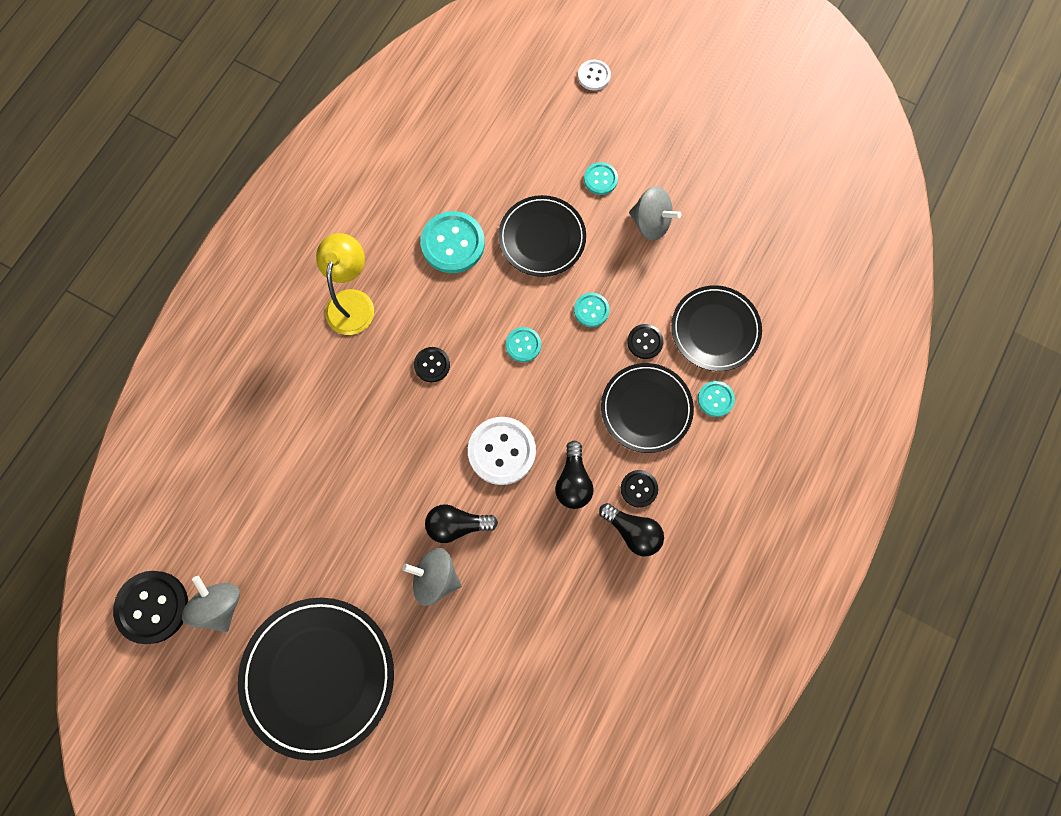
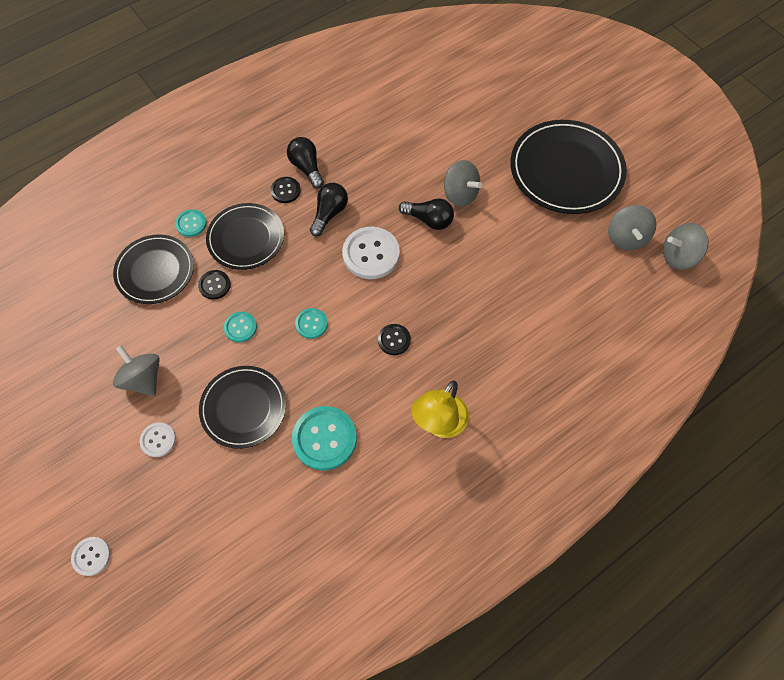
camera: 155 degrees left, 10 degrees down
black button [113,571,188,644] -> grey spinning top [663,223,709,270]
turquoise button [584,162,618,195] -> white button [140,422,176,457]

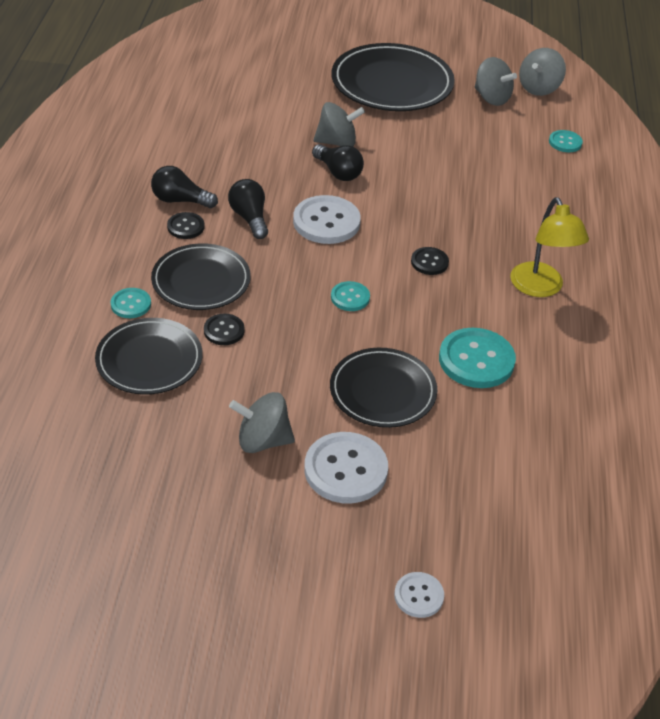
camera: 50 degrees left, 20 degrees down
white button [140,422,176,457] -> white button [304,432,388,504], size x1.85
turquoise button [224,312,257,343] -> turquoise button moved to [549,130,583,152]
black light bulb [399,198,454,230] -> black light bulb turned 75 degrees clockwise [312,144,364,181]

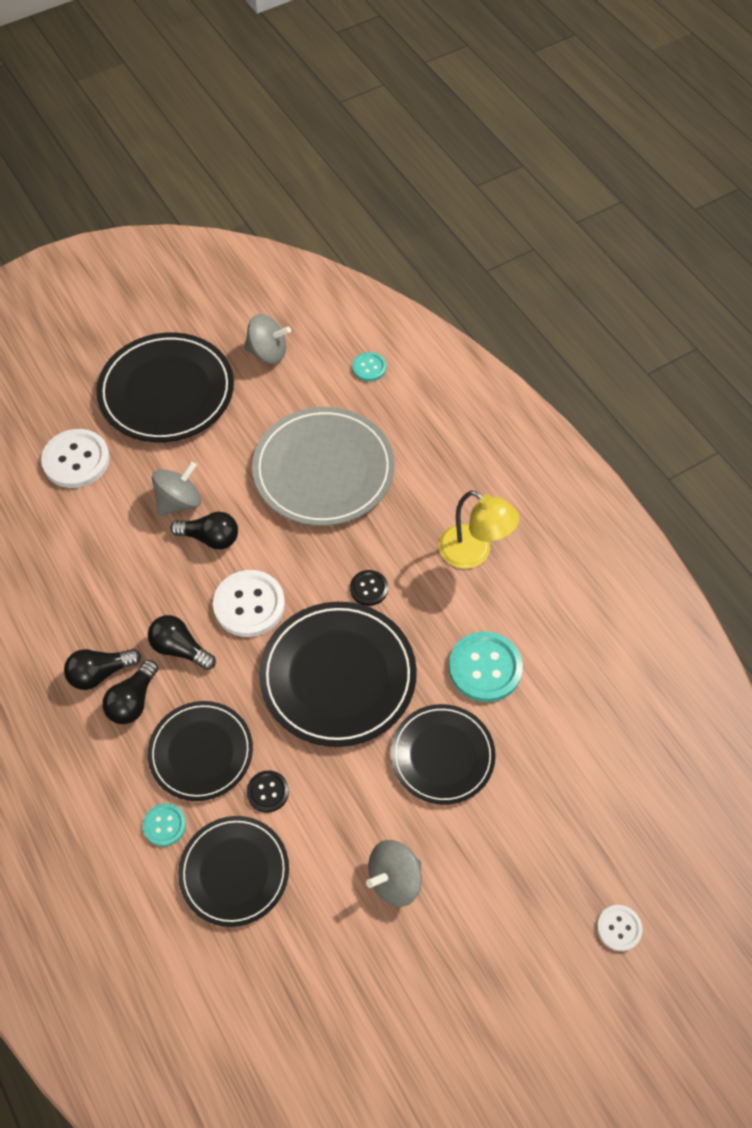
camera: 35 degrees left, 15 degrees up
black button [167,212,205,239] -> black light bulb [102,660,158,724]
white button [304,432,388,504] -> white button moved to [41,429,110,488]
turquoise button [331,281,370,311] -> black plate [259,602,417,747]
grey spinning top [519,48,566,96] -> none
none -> grey plate [252,407,394,526]

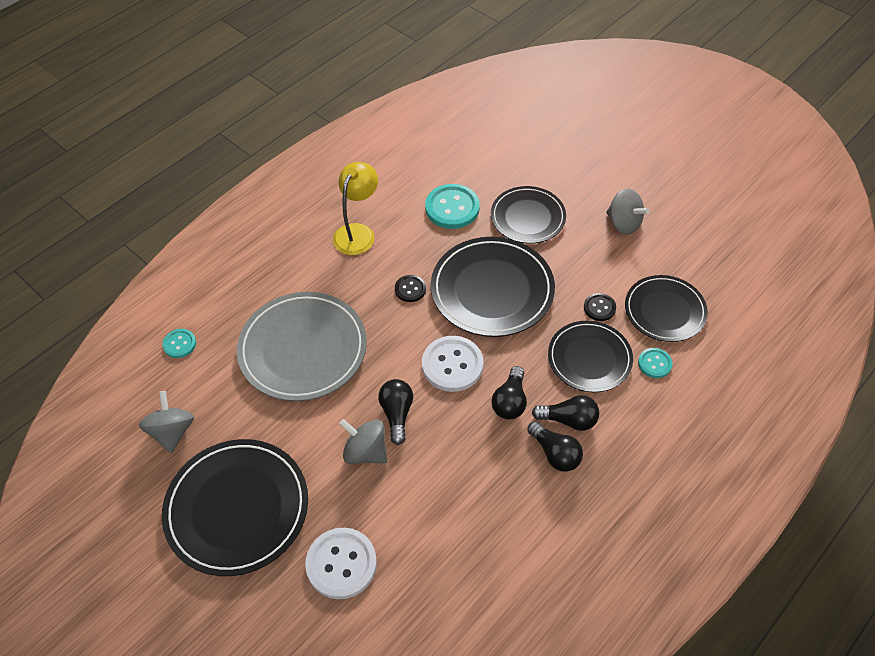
camera: 105 degrees left, 5 degrees down
white button [597,905,642,951] -> none

